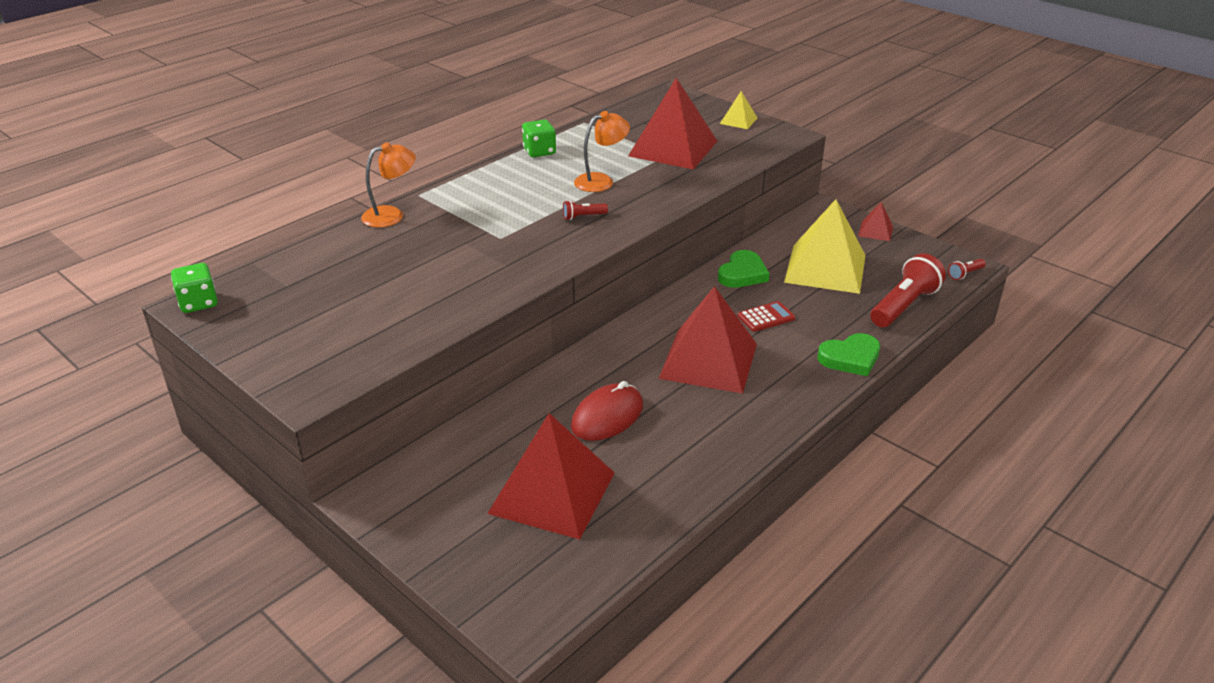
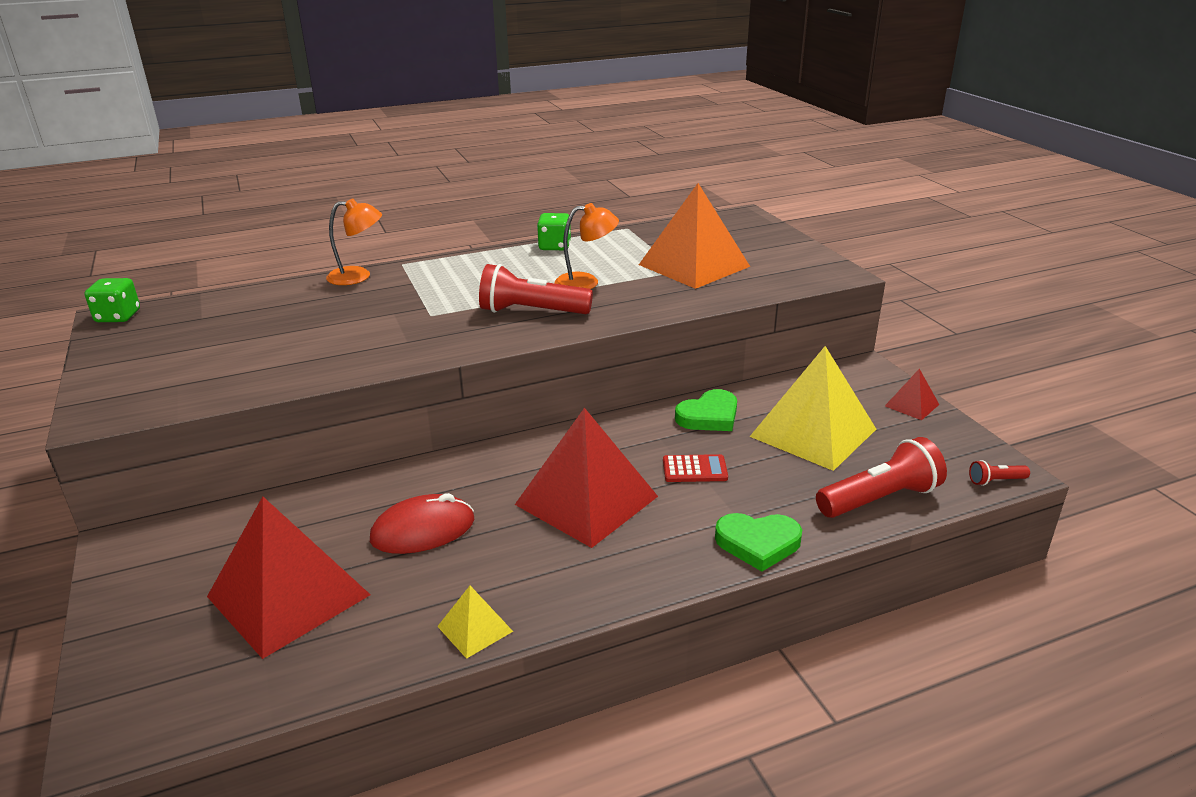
camera: 25 degrees right, 5 degrees down
red flashlight [563,200,608,220] -> red flashlight [479,264,593,314], size x2.20
red pyramid [628,78,717,170] -> orange pyramid [639,183,750,289]
yellow pyramid [720,91,757,129] -> yellow pyramid moved to [437,586,513,659]

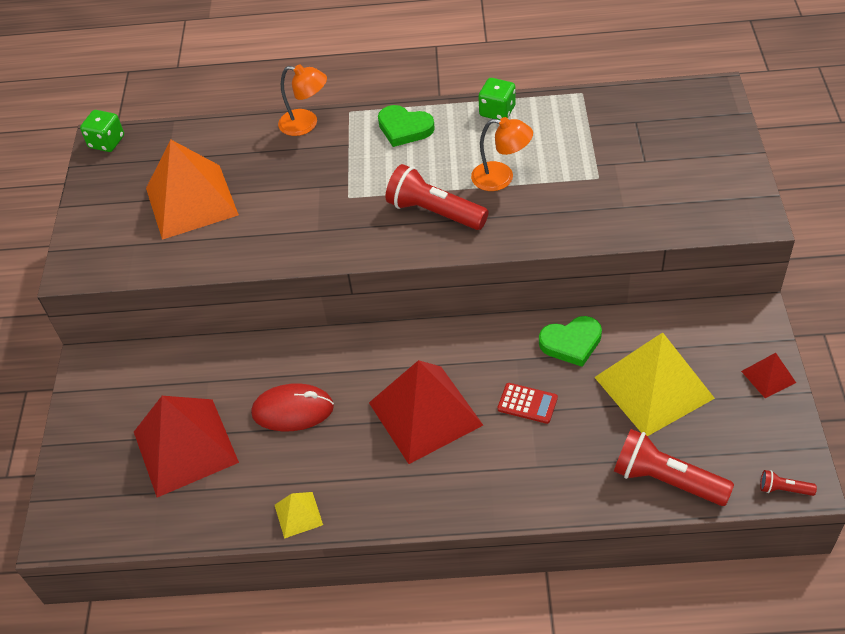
camera: 25 degrees right, 20 degrees up
orange pyramid [639,183,750,289] -> orange pyramid moved to [146,139,239,240]
green heart [715,513,802,572] -> green heart moved to [378,105,435,147]
red flashlight [816,437,947,518] -> red flashlight turned 150 degrees counterclockwise [614,429,734,506]

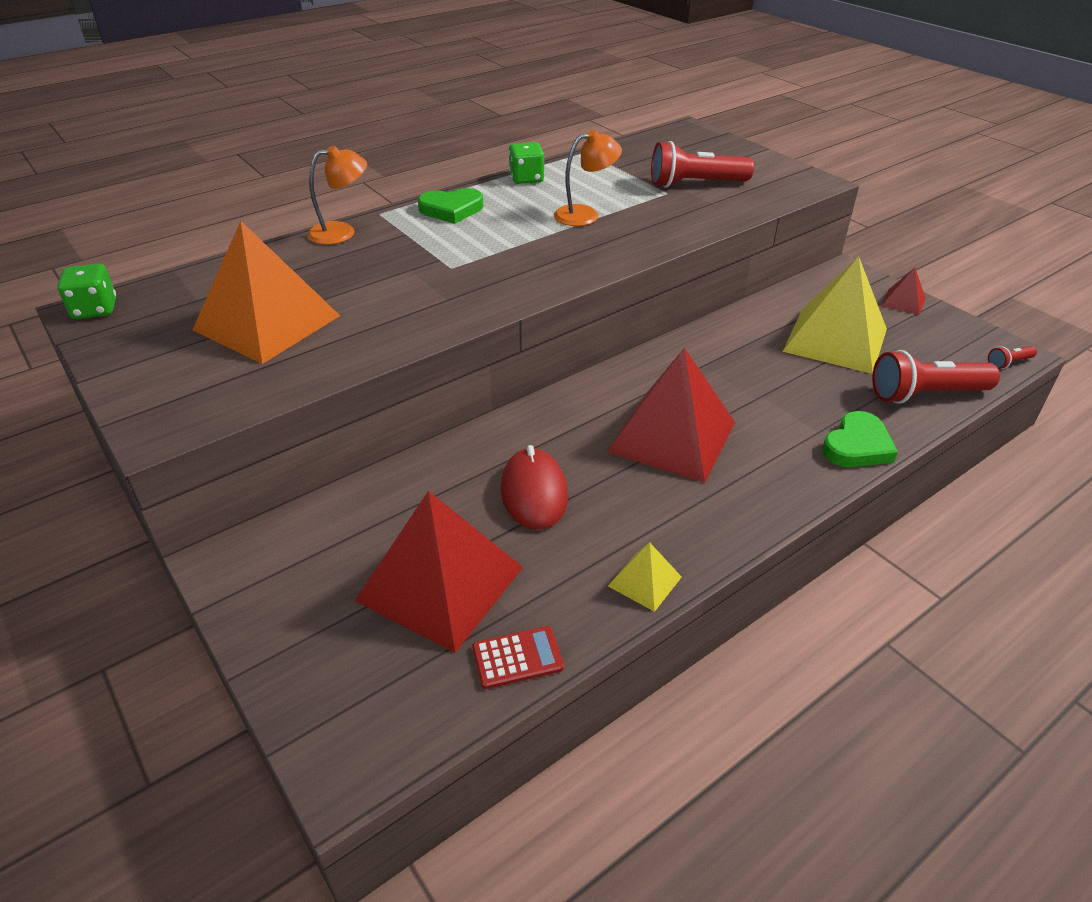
camera: 40 degrees left, 10 degrees down
red mouse [251,383,334,431] -> red mouse turned 60 degrees counterclockwise [501,445,568,530]
red flashlight [385,164,489,230] -> red flashlight moved to [651,141,754,188]
red calculator [498,383,558,424] -> red calculator moved to [472,626,564,689]
green heart [539,316,602,367] -> green heart moved to [822,411,898,467]

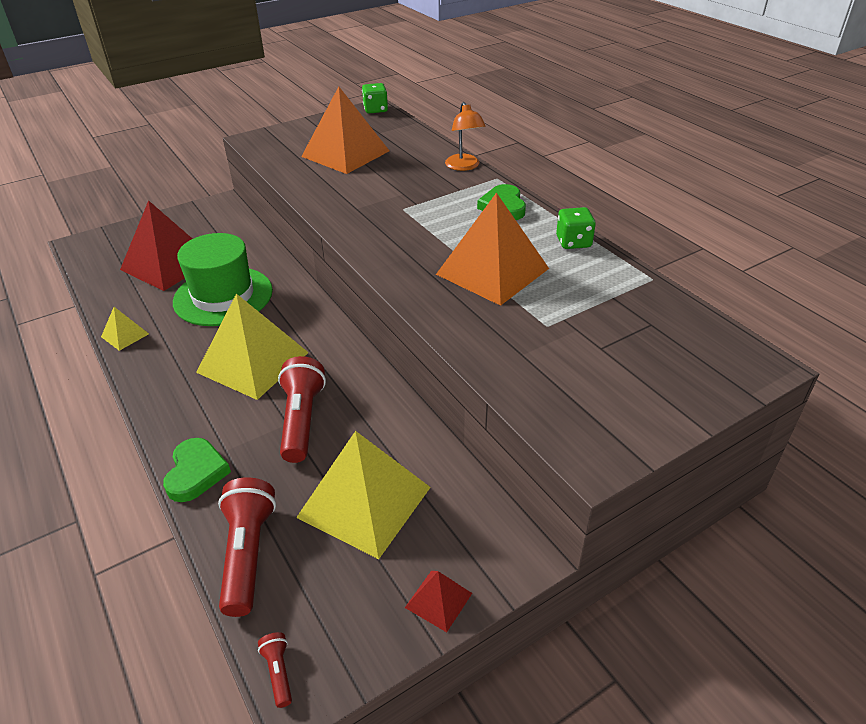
camera: 95 degrees right, 0 degrees up
red calculator [472,626,564,689] -> none
red mouse [501,445,568,530] -> green hat [173,233,273,326]
orange lamp [554,130,622,226] -> orange pyramid [436,193,549,306]
red pyramid [607,348,735,483] -> yellow pyramid [196,294,309,400]
red flashlight [651,141,754,188] -> red flashlight moved to [278,356,326,463]
green heart [822,411,898,467] -> green heart turned 135 degrees counterclockwise [163,438,231,502]

